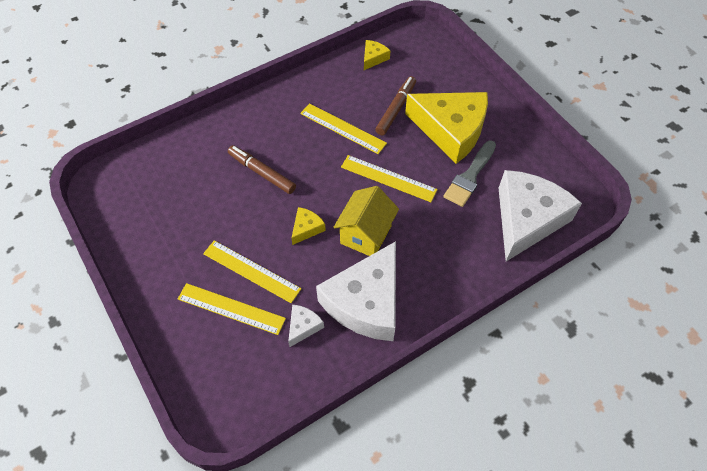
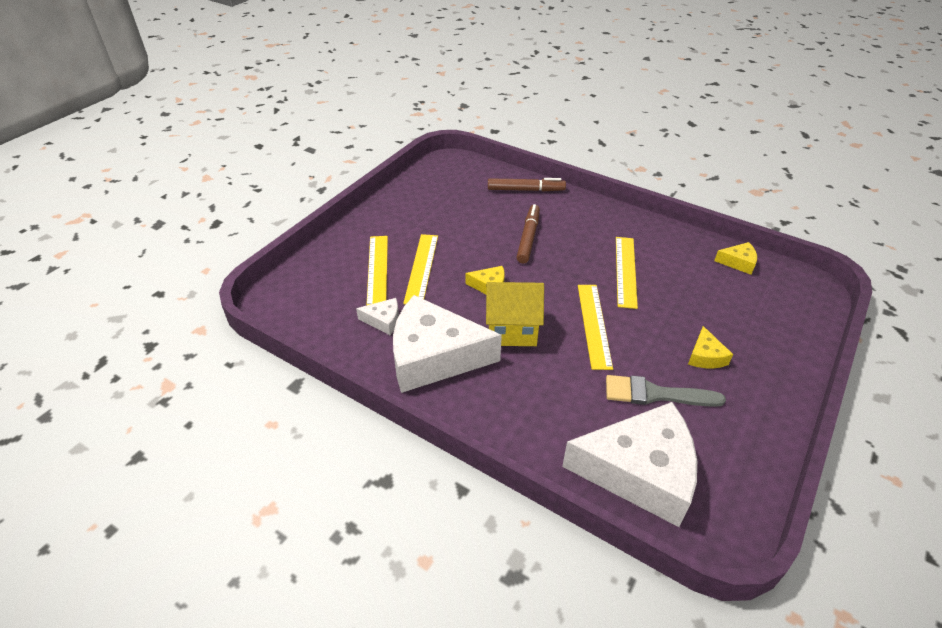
camera: 65 degrees right, 15 degrees down
brown marker [375,76,416,135] -> brown marker moved to [488,178,566,192]
yellow cheese [405,92,488,164] -> yellow cheese [688,326,733,368], size x0.42

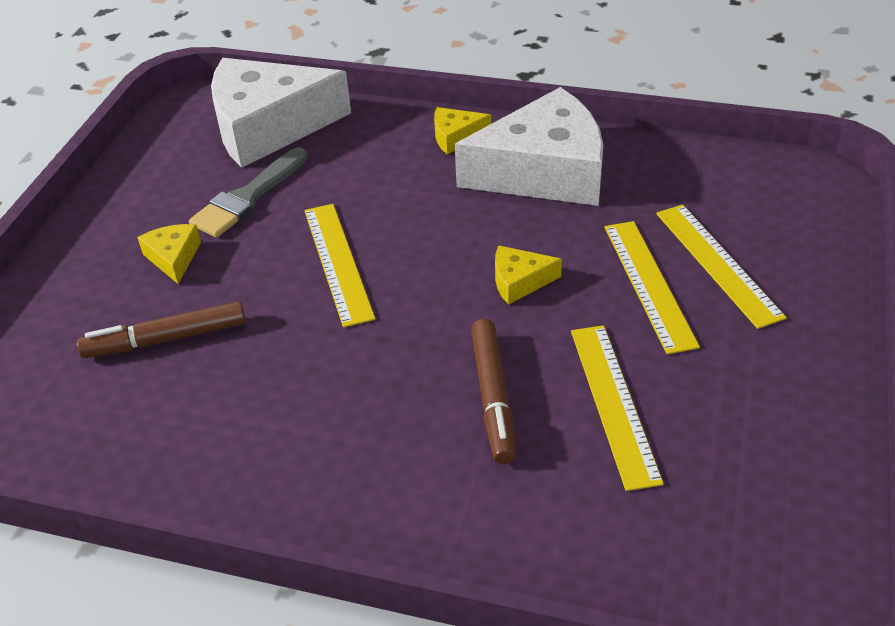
camera: 165 degrees right, 0 degrees up
white cheese [356,298,399,335] -> none
yellow house [486,282,544,346] -> none
brown marker [488,178,566,192] -> brown marker moved to [77,301,246,358]
grey brush [606,375,726,407] -> grey brush turned 135 degrees clockwise [189,147,308,238]
yellow ruler [616,237,638,309] -> yellow ruler moved to [571,325,664,491]
yellow cheese [714,242,757,275] -> yellow cheese moved to [434,107,491,155]

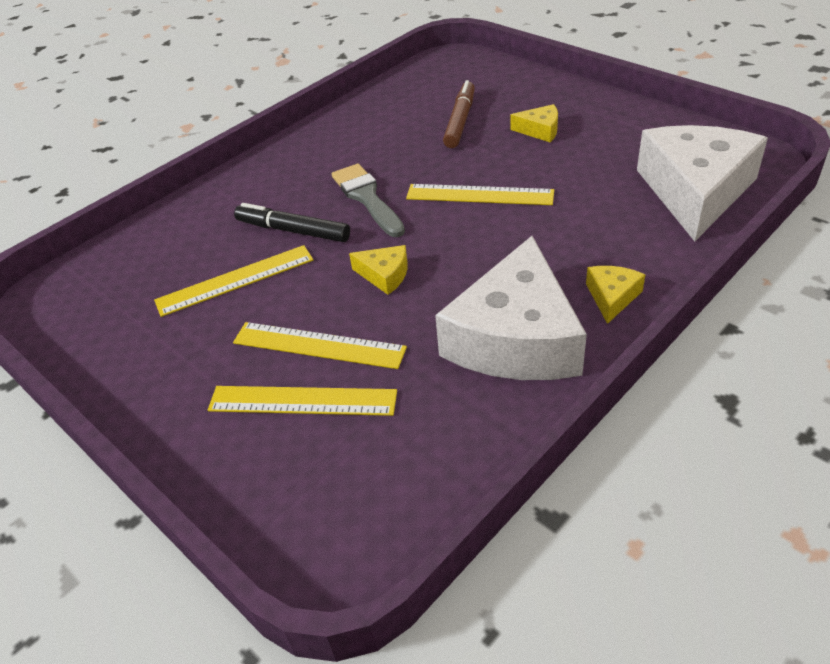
camera: 120 degrees right, 0 degrees up
grey brush [189,147,308,238] -> grey brush moved to [332,164,405,237]
brown marker [471,319,516,464] -> black marker [234,203,350,242]
yellow cheese [495,245,562,305] -> yellow cheese turned 90 degrees clockwise [349,245,408,295]
yellow ruler [571,325,664,491] -> yellow ruler turned 45 degrees counterclockwise [154,245,313,317]

